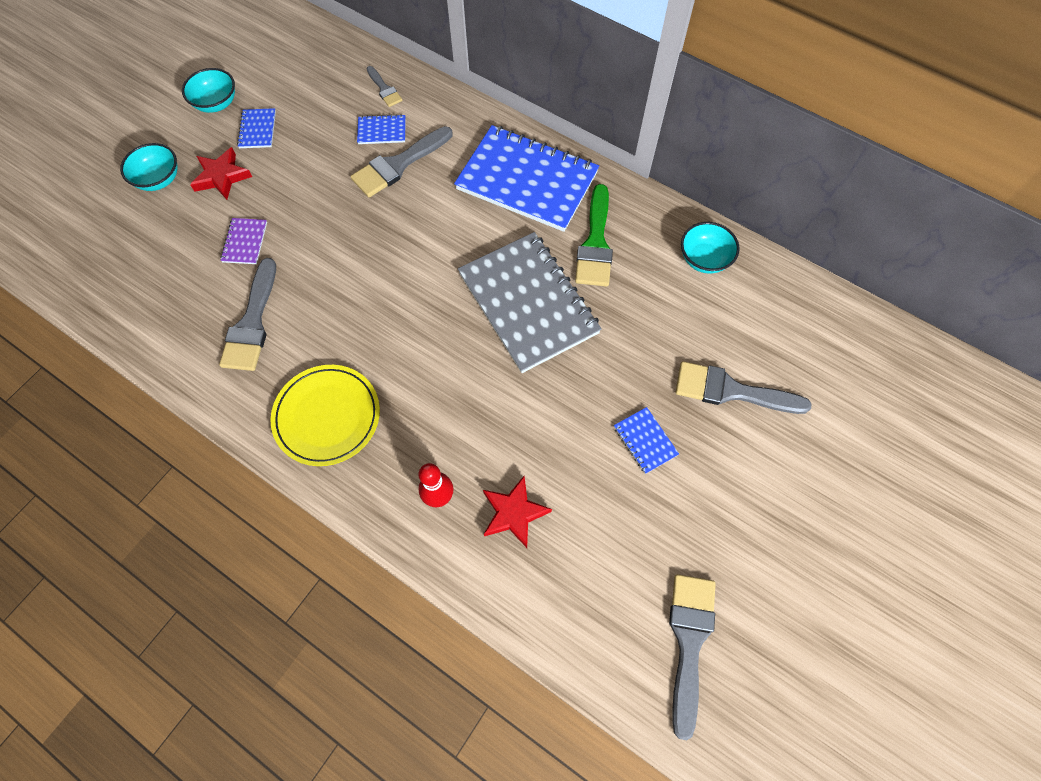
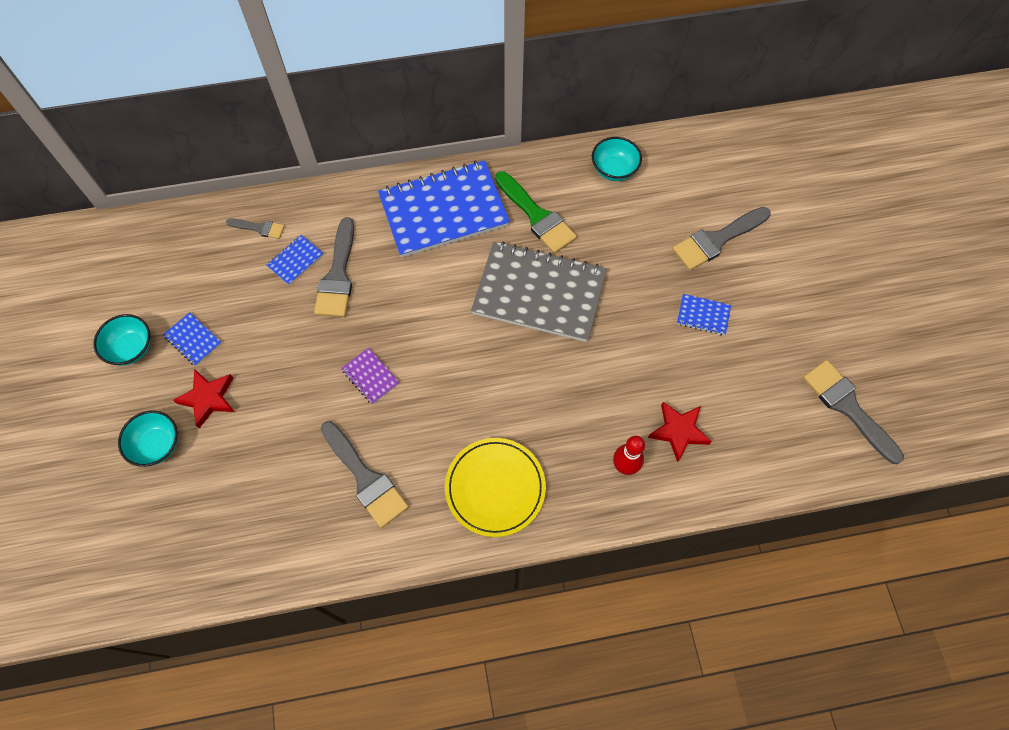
camera: 45 degrees left, 0 degrees up
purple notebook [220,218,267,264] -> purple notebook moved to [341,348,399,405]

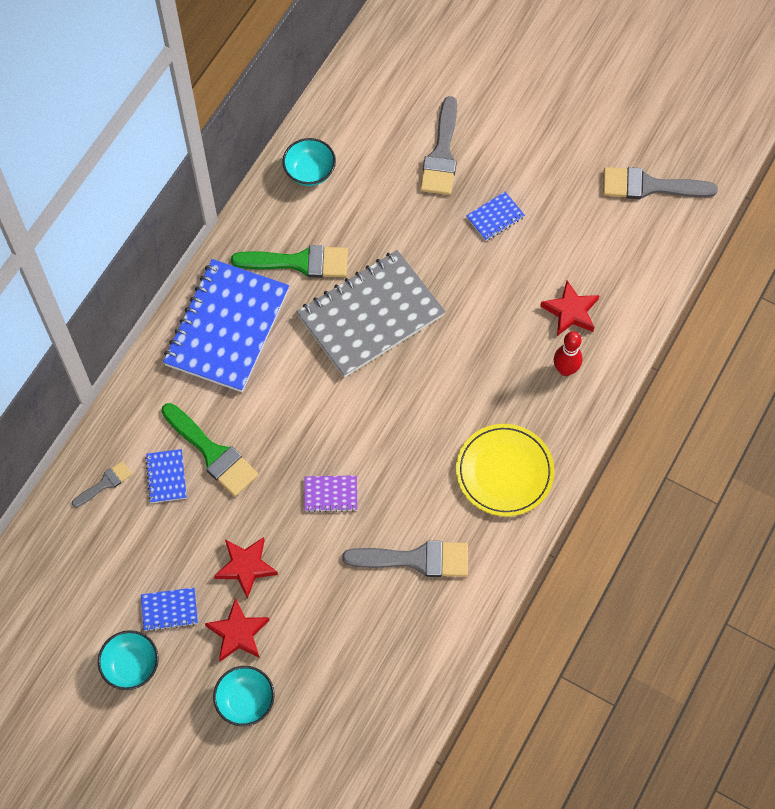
camera: 50 degrees left, 0 degrees up
grey brush [314,217,354,317] -> green brush [161,403,258,496]
none -> red star [214,537,278,599]

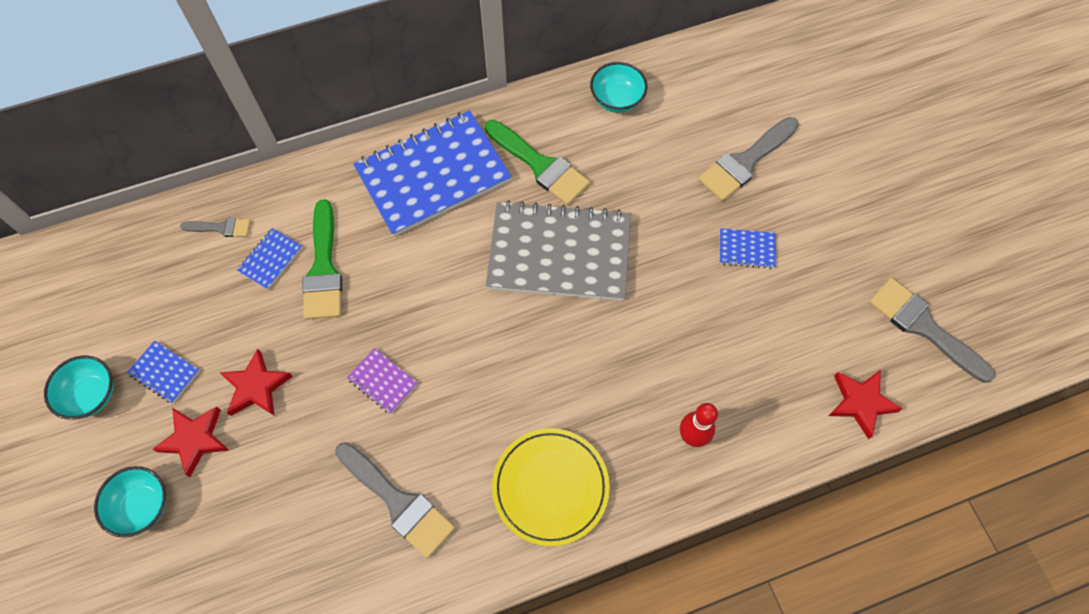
camera: 40 degrees right, 0 degrees up
red star [540,280,600,336] -> red star moved to [829,370,902,439]

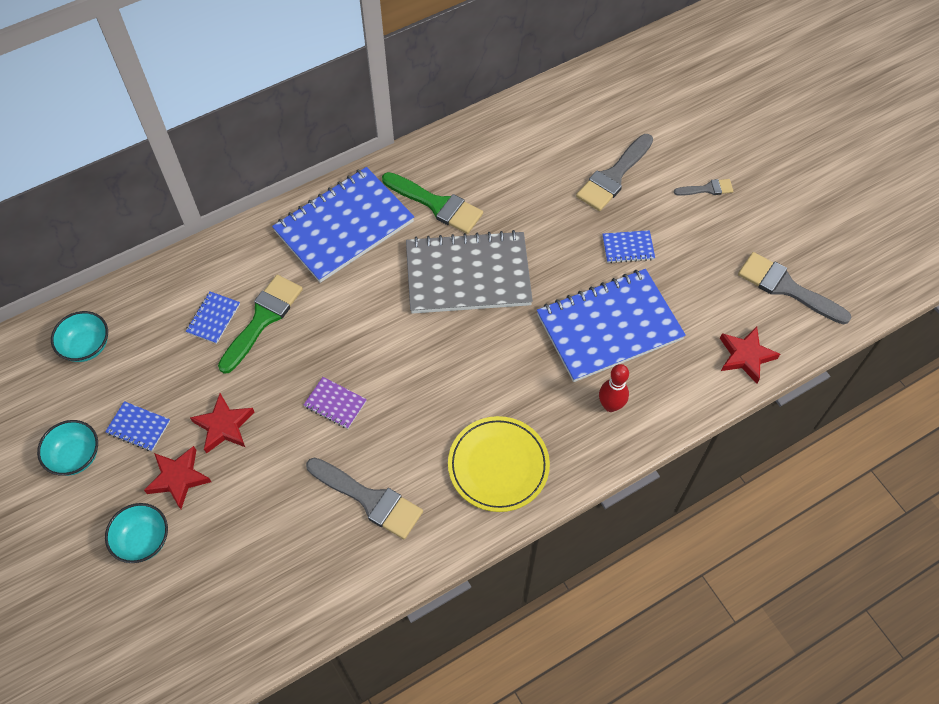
camera: 10 degrees left, 5 degrees down
grey brush [180,218,251,237] -> grey brush moved to [674,179,733,196]
green brush [302,199,342,319] -> green brush turned 135 degrees counterclockwise [218,275,303,374]
turquoise bowl [590,62,648,113] -> turquoise bowl moved to [51,311,108,362]
none -> blue notebook [537,269,686,382]

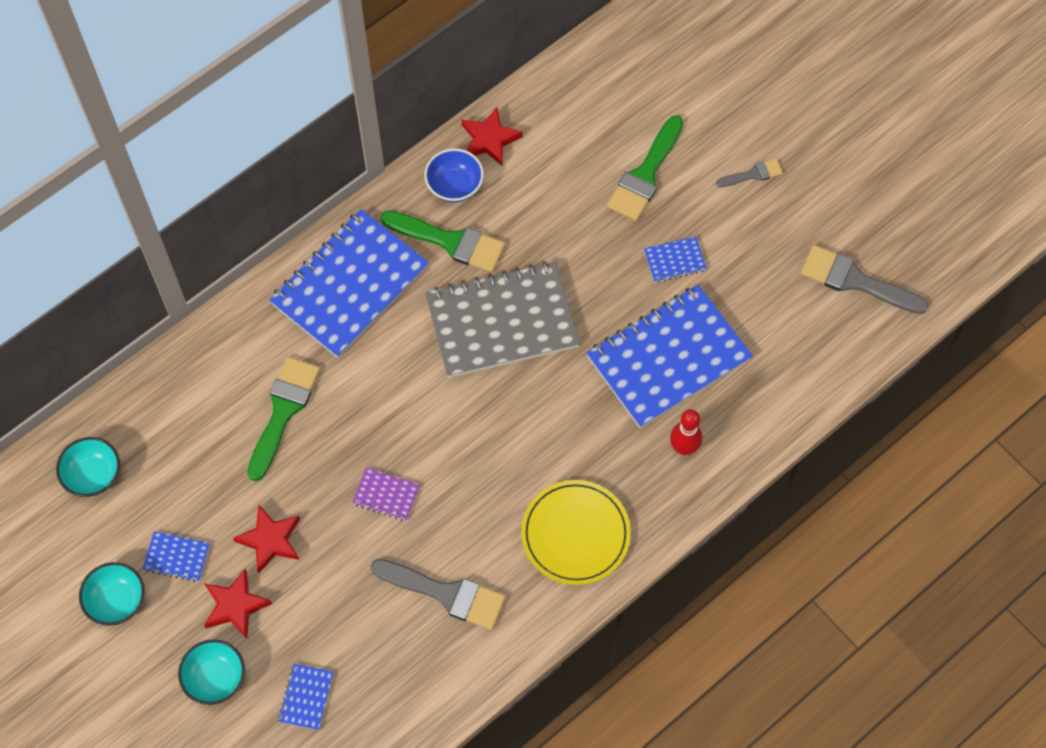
camera: 10 degrees left, 5 degrees up
blue notebook [186,292,240,344] -> blue notebook moved to [278,664,334,730]
grey brush [576,134,653,211] -> green brush [607,115,683,221]
red star [720,326,780,384] -> red star moved to [462,107,523,166]
none -> blue bowl [424,148,484,202]

